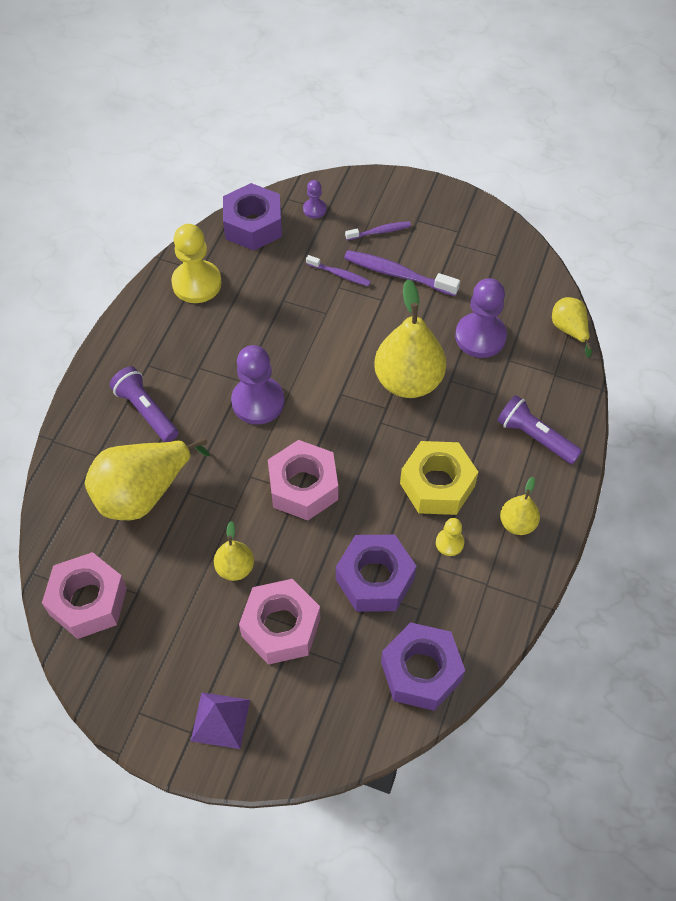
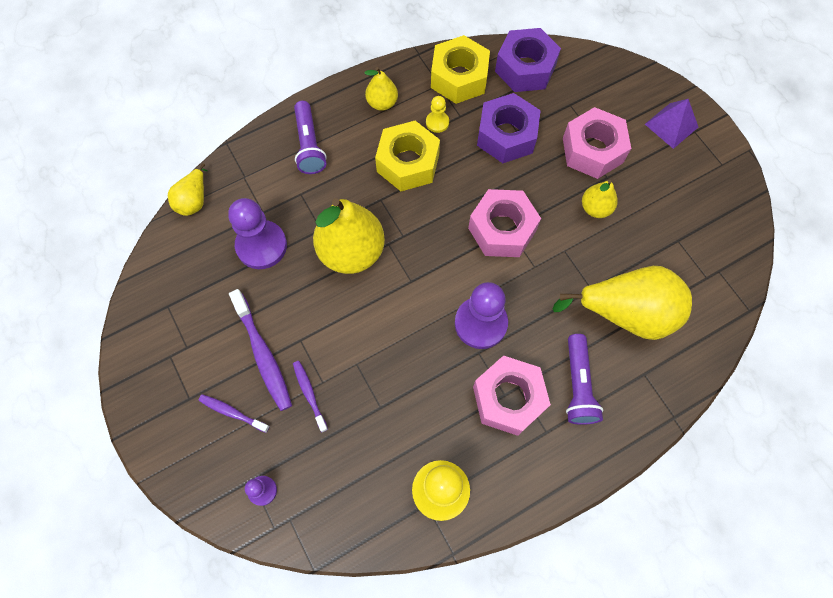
camera: 140 degrees left, 10 degrees up
pink nut [42,552,127,639] -> pink nut moved to [473,355,551,436]
purple nut [223,183,282,251] -> none
none -> yellow nut [431,35,490,104]

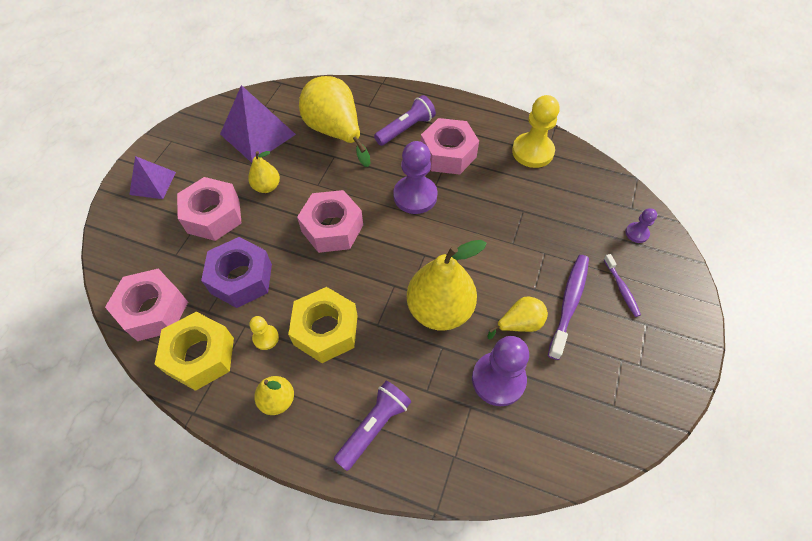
camera: 130 degrees left, 10 degrees down
yellow pear [168,163,208,216] -> yellow pear moved to [488,297,548,340]
purple toothbrush [293,361,328,433] -> none
purple nut [495,28,561,92] -> pink nut [105,269,188,341]
none -> purple pyramid [220,85,296,163]

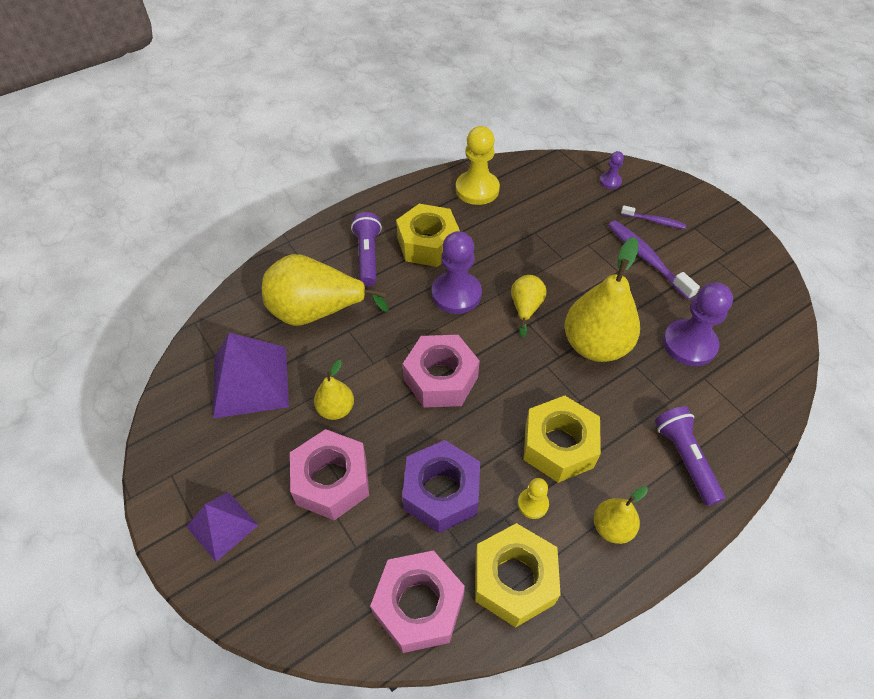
camera: 55 degrees left, 5 degrees down
pink nut [421,118,479,175] -> yellow nut [396,204,460,267]
yellow pear [488,297,548,340] -> yellow pear moved to [511,275,547,338]

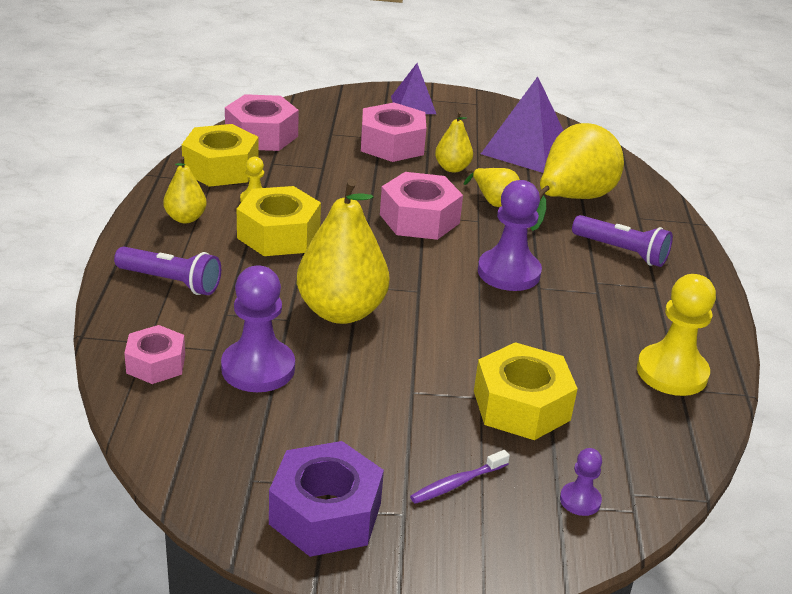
camera: 125 degrees right, 20 degrees down
yellow nut [396,204,460,267] -> yellow nut moved to [474,342,578,440]
purple nut [402,440,480,533] -> purple nut moved to [269,441,384,557]
yellow pear [511,275,547,338] -> yellow pear moved to [464,168,520,207]
purple toothbrush [608,220,700,300] -> none
none -> pink nut [124,325,185,384]

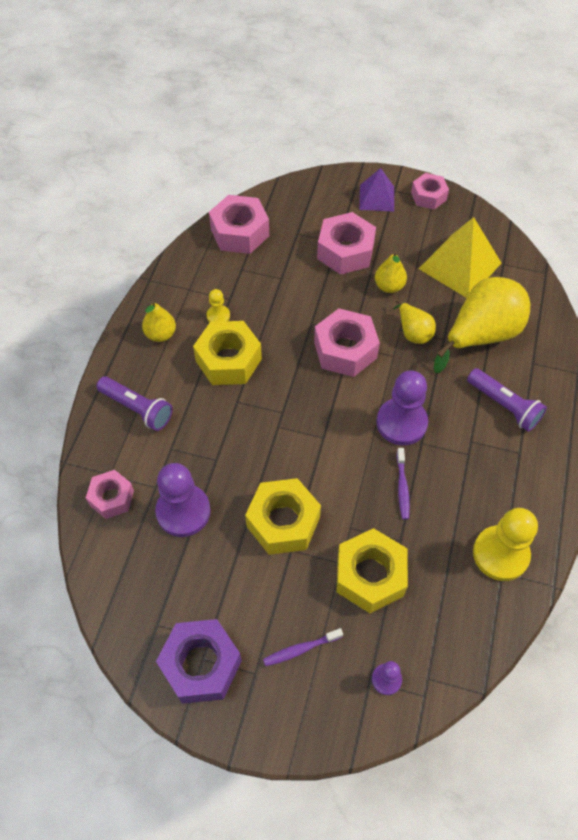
camera: 15 degrees right, 25 degrees up
yellow nut [182,124,259,187] -> yellow nut moved to [245,478,321,555]
yellow pear [297,179,389,324] -> none
purple pyramid [481,76,564,173] -> yellow pyramid [418,217,501,298]
none -> purple toothbrush [396,448,410,520]
none -> pink nut [411,173,449,210]

